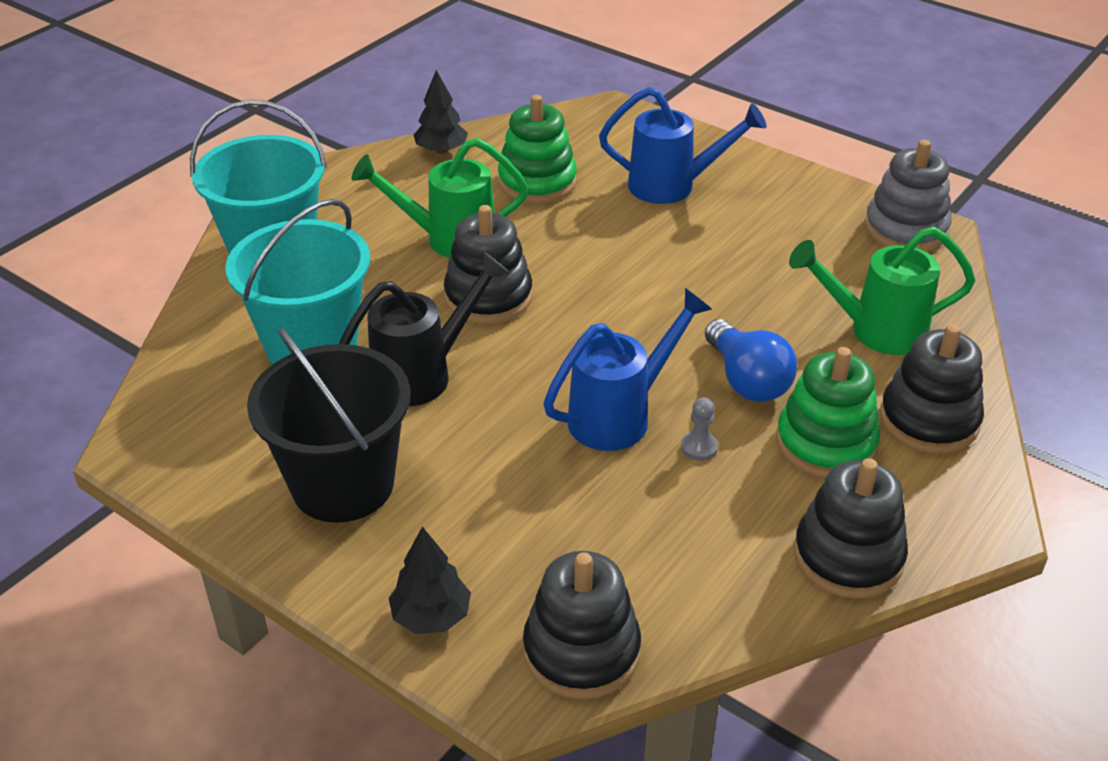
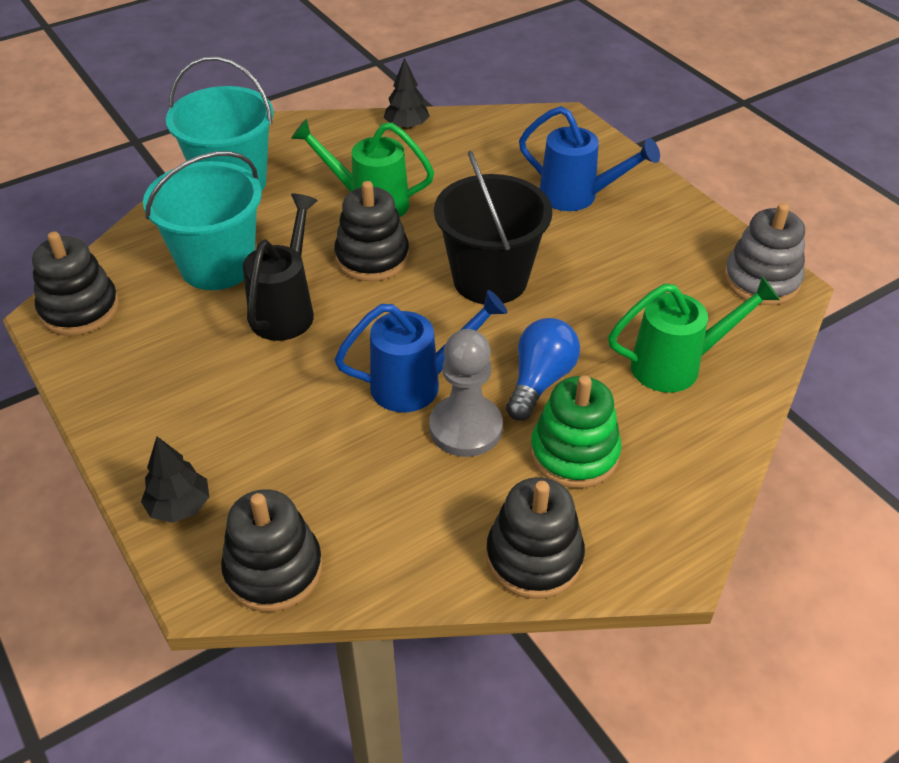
camera: 20 degrees right, 5 degrees up
black bucket [247,328,410,523] -> black bucket moved to [434,150,552,304]
black watering can [339,251,509,406] -> black watering can turned 60 degrees counterclockwise [243,194,318,341]
green stacking toy [498,95,577,204] -> none
grey pawn [681,397,718,461] -> grey pawn [429,329,503,457], size x2.31
blue light bulb [705,319,797,402] -> blue light bulb turned 150 degrees counterclockwise [506,318,580,421]
green watering can [789,227,976,355] -> green watering can turned 150 degrees clockwise [608,276,780,393]
black stacking toy [880,324,984,454] -> black stacking toy moved to [32,232,119,336]

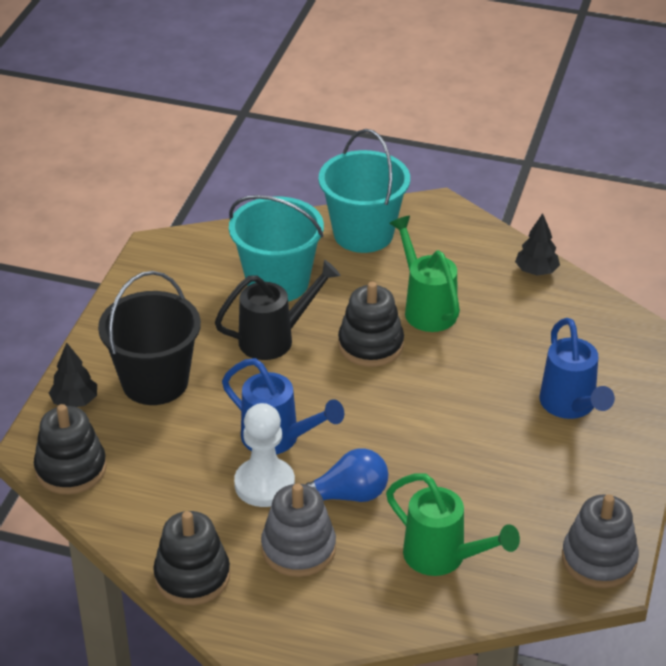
camera: 50 degrees right, 5 degrees down
black stacking toy [32,232,119,336] -> none
grey pawn [429,329,503,457] -> white pawn [234,403,295,507]
black bucket [434,150,552,304] -> black bucket moved to [98,271,201,405]
green stacking toy [530,375,622,488] -> grey stacking toy [261,483,336,577]

